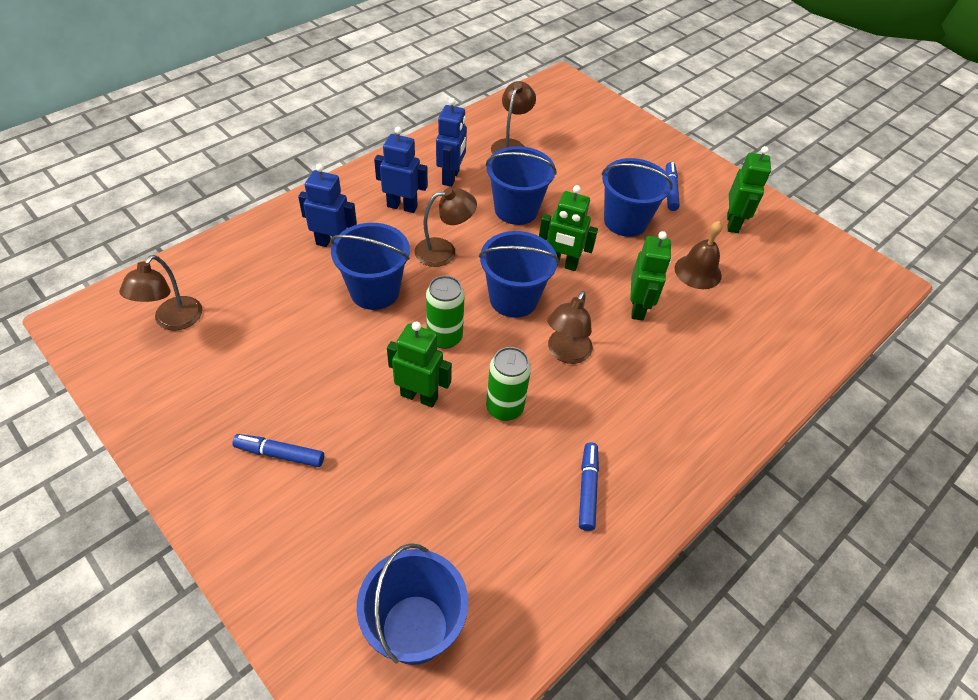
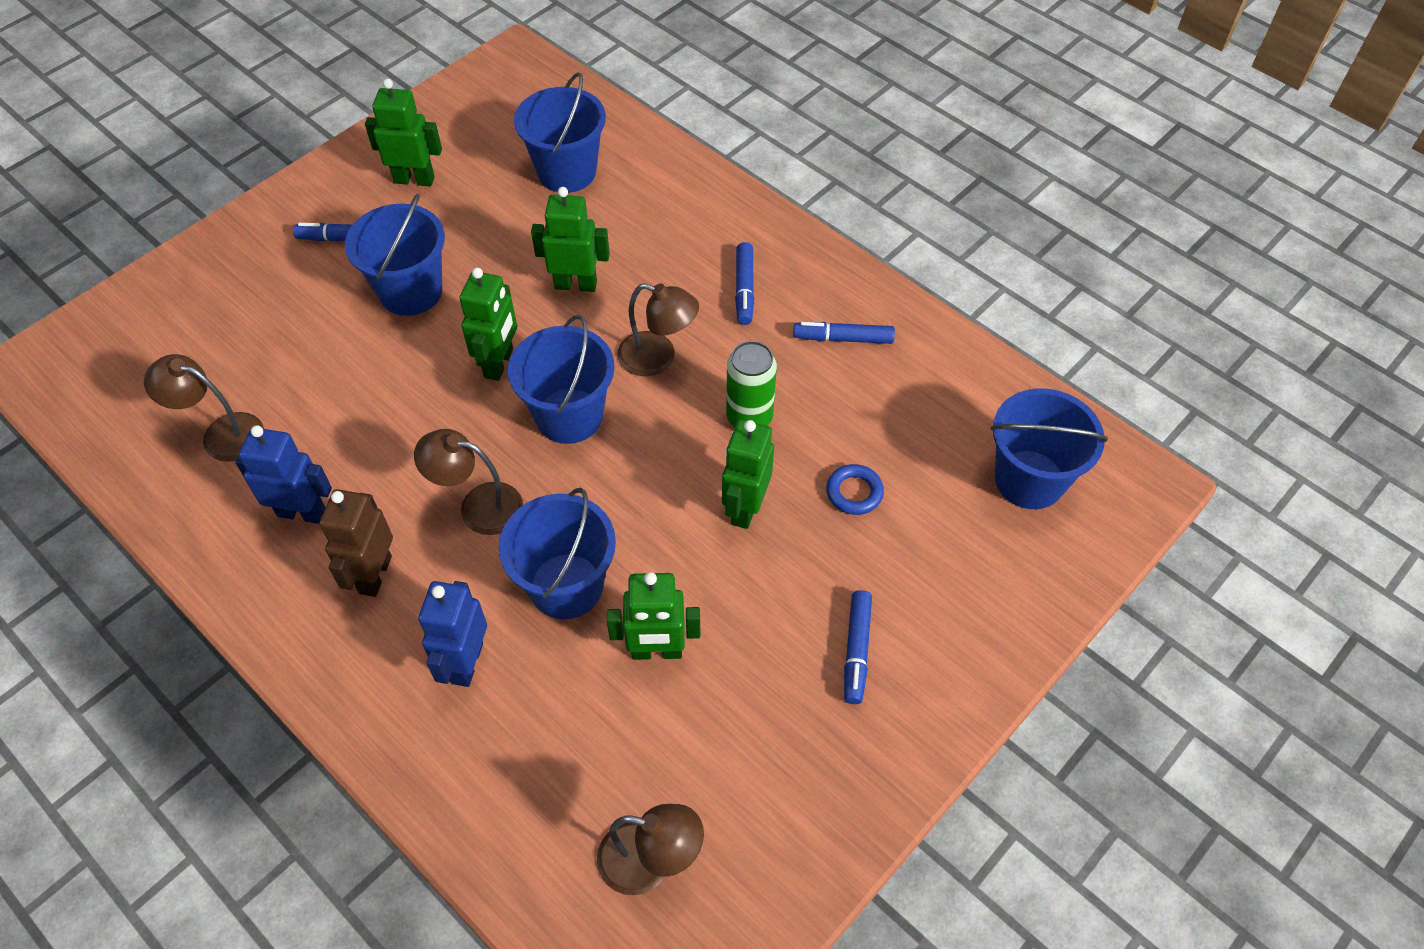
camera: 90 degrees left, 5 degrees up
blue robot [374,126,428,213] -> brown robot [319,489,393,597]
brown lamp [414,188,477,267] -> brown lamp turned 60 degrees counterclockwise [414,429,523,535]
green can [426,275,465,349] -> none
blue bucket [485,146,557,225] -> blue bucket moved to [514,72,606,193]
brown bell [675,221,722,289] -> none
none -> green robot [607,572,701,660]
none -> blue marker [735,242,754,325]
none -> blue ring [826,464,884,515]

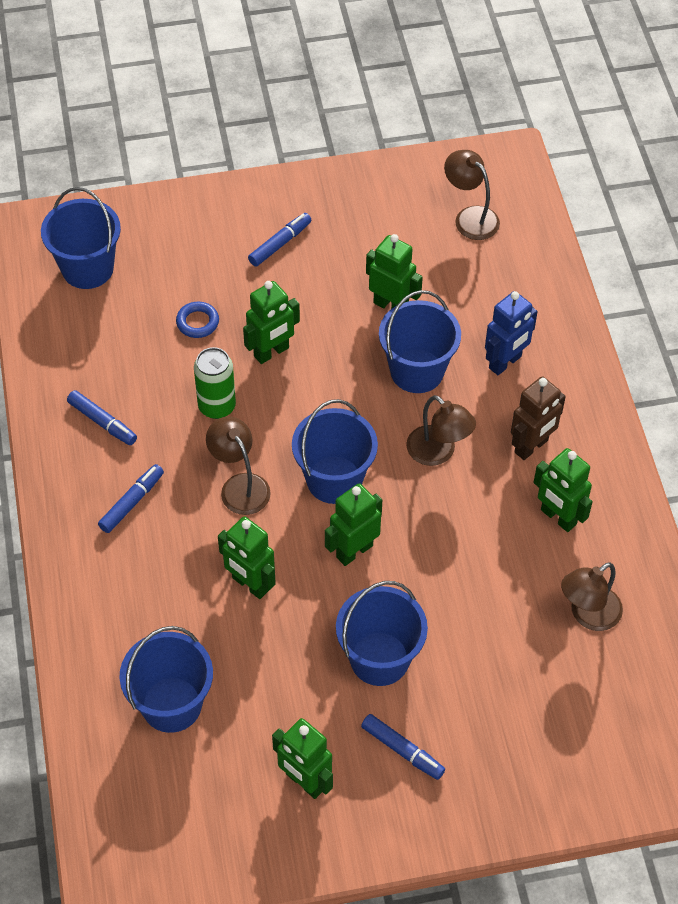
camera: 145 degrees left, 0 degrees up
brown lamp [144,354,264,462] -> brown lamp turned 90 degrees clockwise [561,562,623,631]
blue robot [236,425,332,524] -> green robot [534,448,593,532]

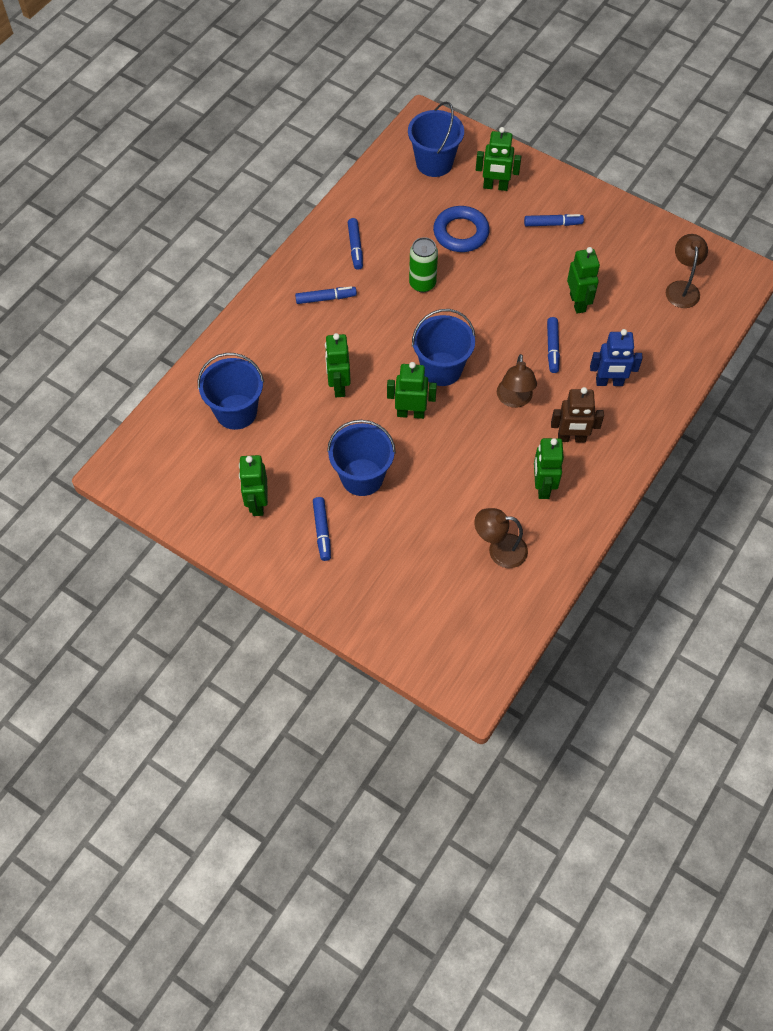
camera: 45 degrees right, 5 degrees up
blue ring [176,302,219,338] -> blue ring [433,206,490,252], size x1.80
brown lamp [206,417,271,515] -> none
green robot [243,281,300,364] -> green robot moved to [476,127,521,191]
blue bucket [379,290,461,393] -> blue marker [547,317,560,373]

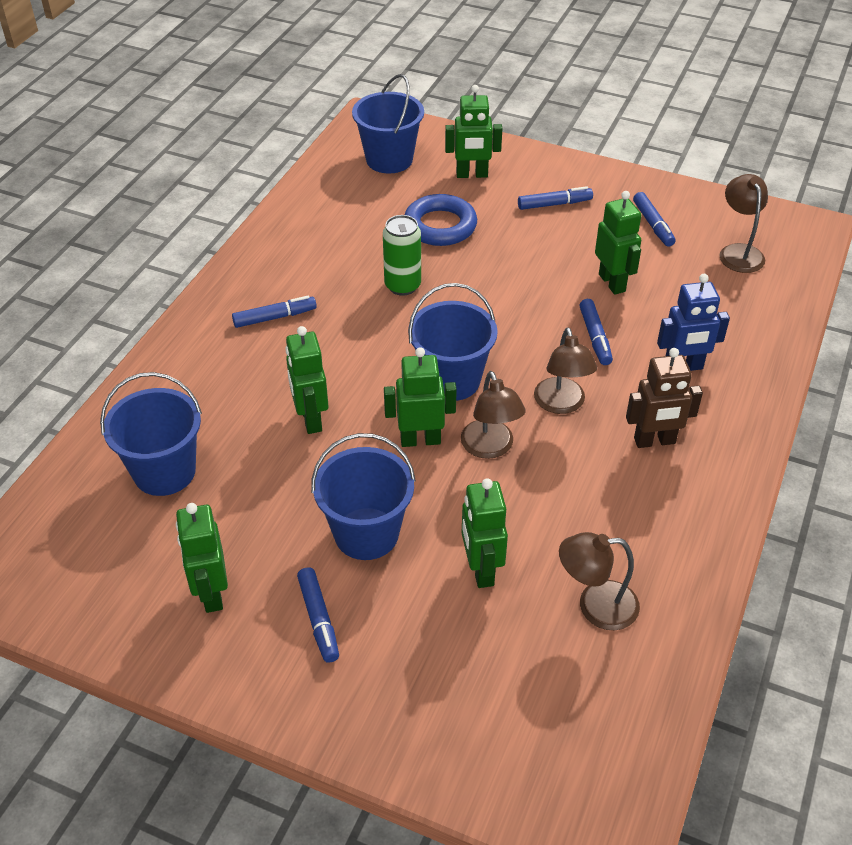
camera: 10 degrees left, 15 degrees down
blue marker [348,218,363,270] -> blue marker moved to [633,192,676,247]
green robot [534,438,564,499] -> green robot moved to [462,478,508,588]
none -> brown lamp [461,371,526,459]

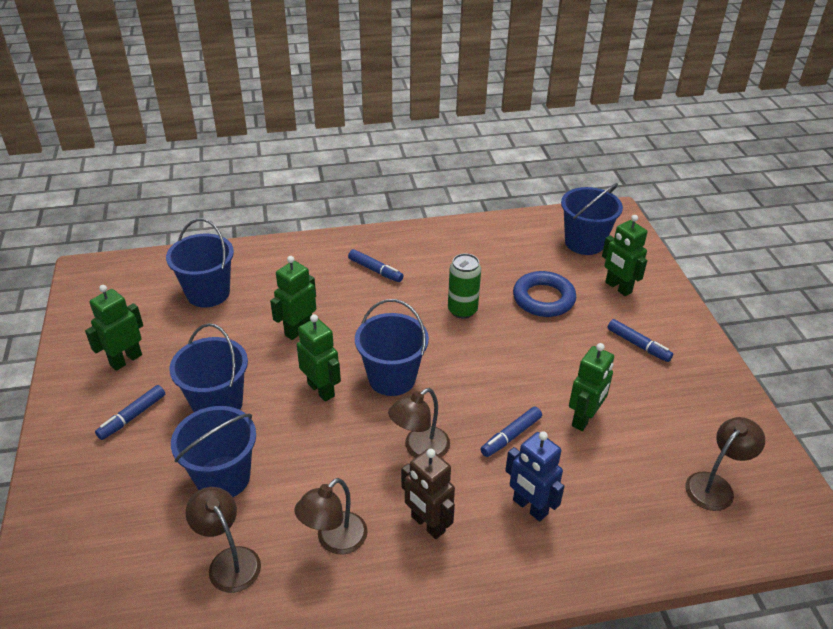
camera: 55 degrees right, 5 degrees down
brown lamp [461,371,526,459] -> brown lamp moved to [294,478,368,554]
green robot [462,478,508,588] -> blue bucket [171,406,256,497]
blue marker [633,192,676,247] -> none

